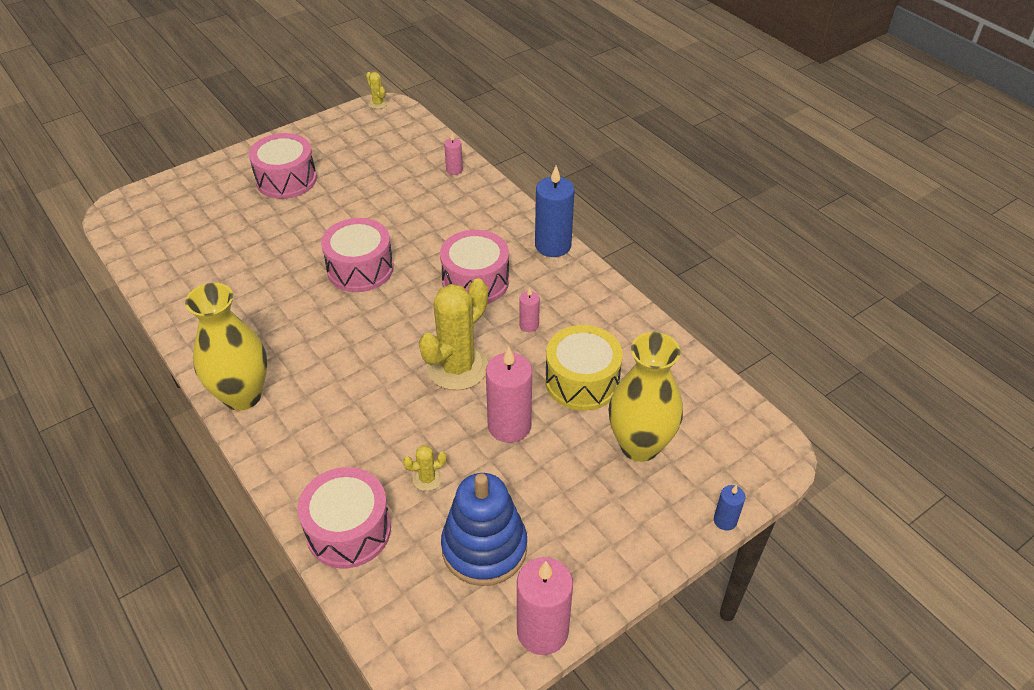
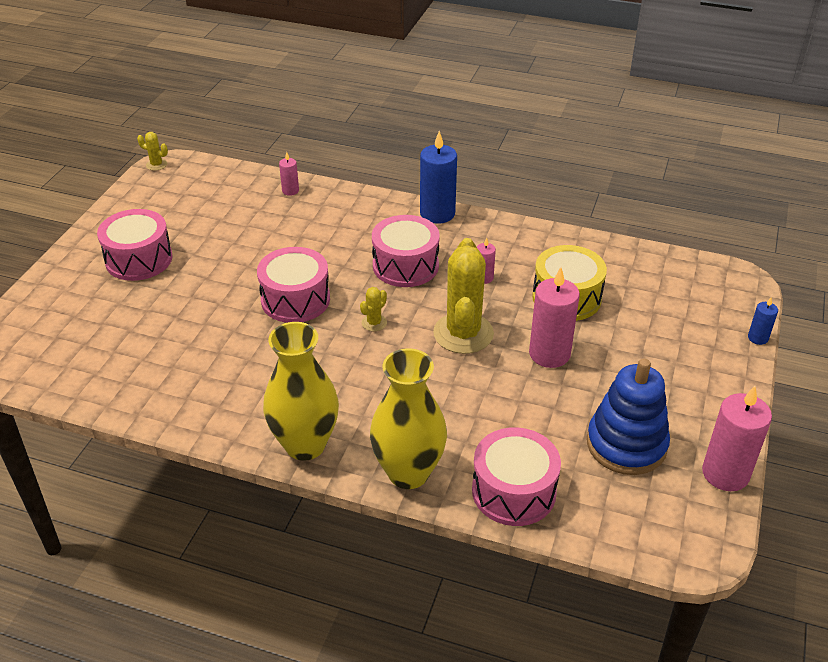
camera: 35 degrees left, 5 degrees down
yellow cactus [403,445,447,491] -> yellow cactus moved to [360,287,387,331]
yellow vase [609,332,683,462] -> yellow vase moved to [370,348,447,489]

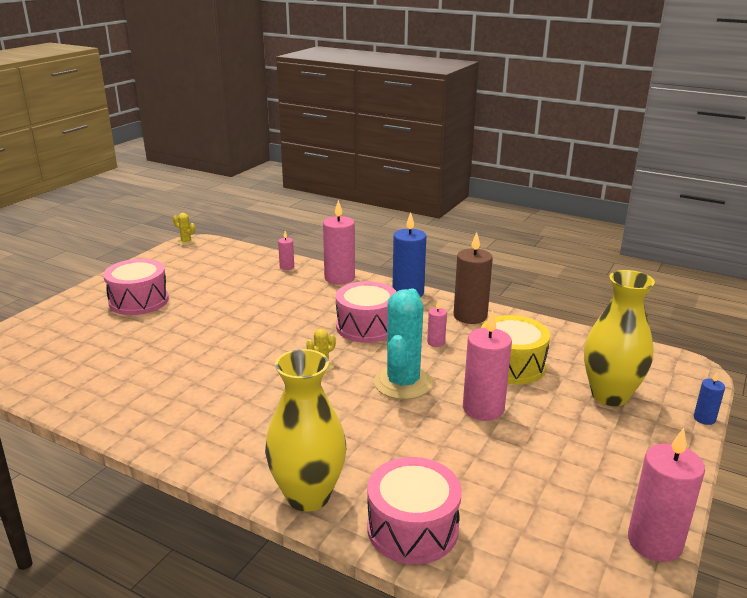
camera: 10 degrees right, 15 degrees down
pink drum [257,247,330,323] -> none
yellow vase [263,322,339,461] -> yellow vase moved to [584,270,655,406]
yellow cactus [433,238,494,354] -> turquoise cactus [374,288,433,400]
blue stacking toy [587,359,670,475] -> none
none -> pink candle [323,200,355,285]
none -> brown candle [454,232,493,324]

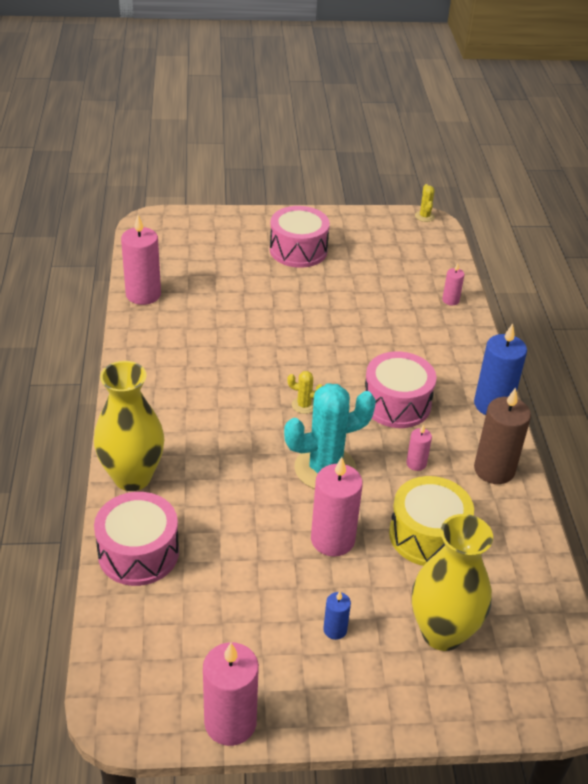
camera: 55 degrees right, 15 degrees up
pink candle [323,200,355,285] -> pink candle moved to [121,215,161,305]
blue candle [694,372,725,425] -> blue candle moved to [323,592,351,640]

